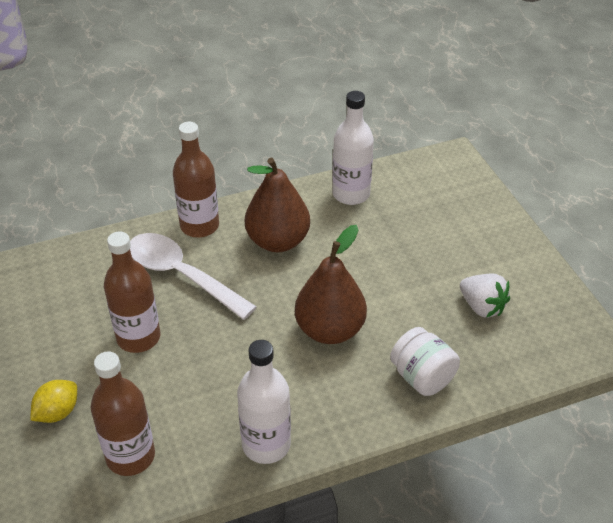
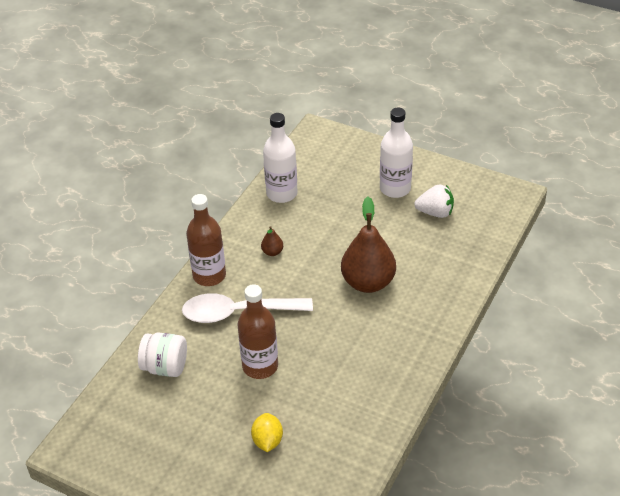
camera: 40 degrees left, 0 degrees up
brown bottle [91,351,155,476] -> none
white bottle [237,340,291,464] -> white bottle moved to [380,107,413,198]
brown pear [245,157,310,252] -> brown pear [261,226,283,256], size x0.42
white jar [390,327,460,396] -> white jar moved to [138,332,187,377]

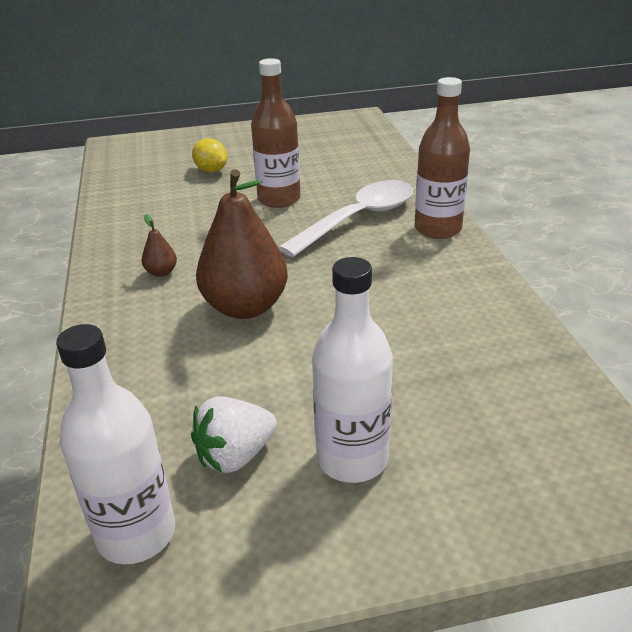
camera: 140 degrees right, 10 degrees down
white jar [138,332,187,377] -> none
brown pear [261,226,283,256] -> brown pear moved to [142,214,177,277]
white bottle [263,113,298,203] -> white bottle moved to [56,324,175,564]

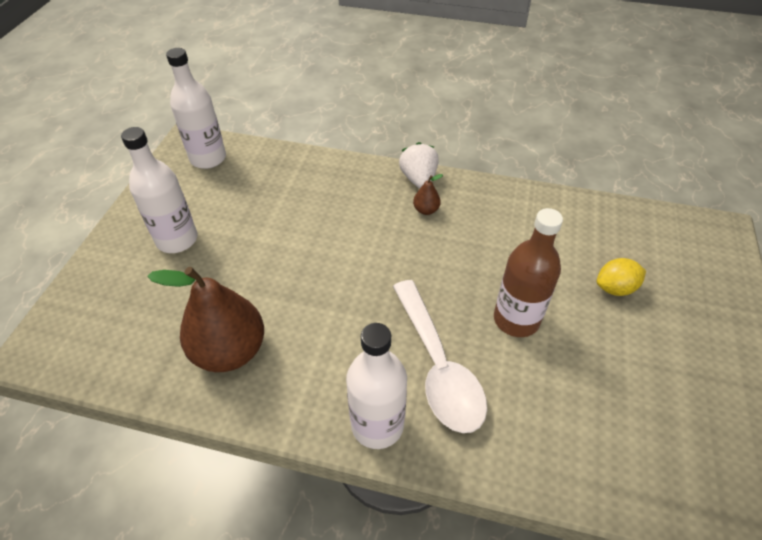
camera: 115 degrees right, 15 degrees up
white strawberry [191,396,277,473] -> white strawberry moved to [399,142,439,188]
brown pear [196,169,288,319] -> brown pear moved to [147,267,264,372]
brown bottle [415,77,470,239] -> white bottle [346,323,407,449]

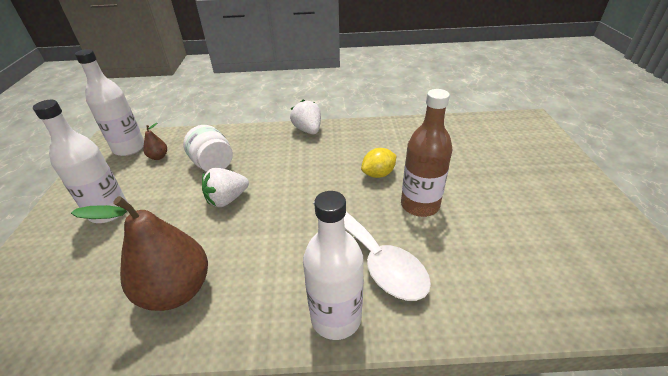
camera: 15 degrees left, 10 degrees down
brown pear [413,174,443,215] -> brown pear moved to [143,123,167,160]
yellow lemon [597,258,646,296] -> yellow lemon moved to [361,148,396,178]
none -> white jar [183,125,233,172]
none -> white strawberry [202,168,249,207]

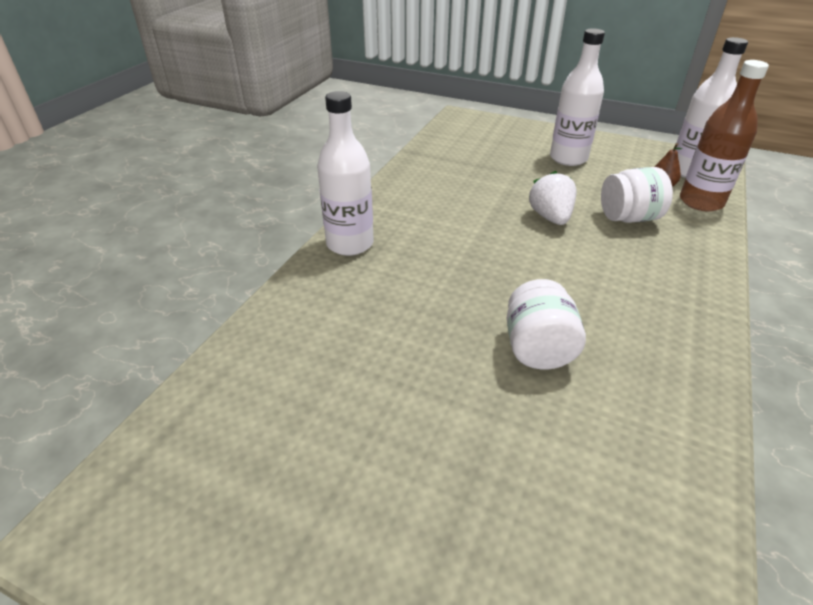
camera: 115 degrees right, 0 degrees up
brown pear [71,196,208,311] -> none
white strawberry [290,99,321,134] -> none
white spoon [313,201,431,301] -> none
yellow lemon [361,148,396,178] -> white jar [506,279,586,370]
brown bottle [401,89,452,217] -> brown bottle moved to [680,60,769,212]

